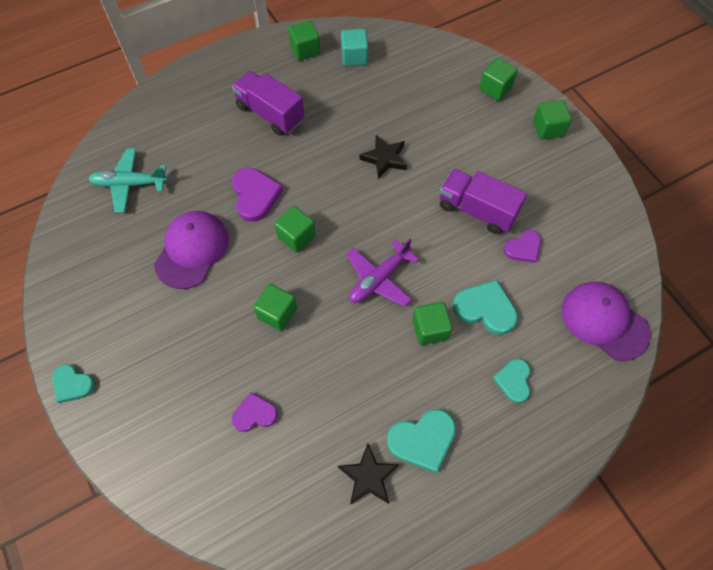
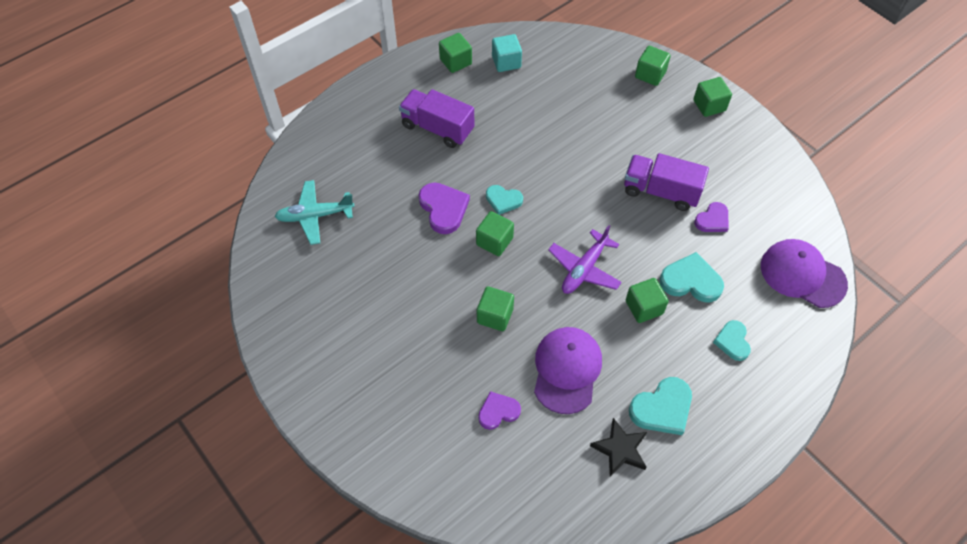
camera: 10 degrees left, 5 degrees down
turquoise heart [52,364,95,403] -> turquoise heart moved to [486,185,523,215]
purple cap [154,211,229,289] -> purple cap moved to [534,327,602,414]
black star [359,135,407,179] -> none

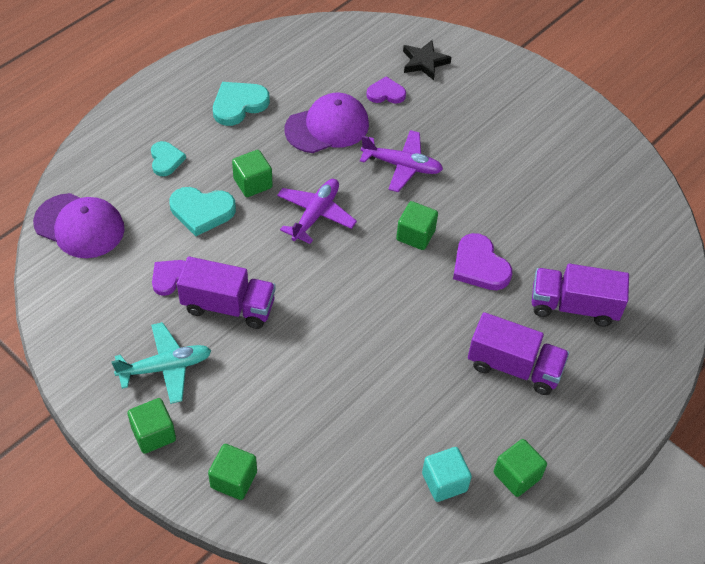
camera: 170 degrees right, 5 degrees down
turquoise plane [274,180,355,245] -> turquoise plane moved to [111,322,212,404]
green cube [477,286,514,331] -> purple plane [360,130,443,192]
purple heart [478,391,521,430] -> purple heart turned 150 degrees counterclockwise [366,76,406,104]
turquoise heart [486,185,523,215] -> none
purple cap [534,327,602,414] -> purple cap turned 120 degrees counterclockwise [285,93,369,153]
black star [590,418,647,476] -> black star moved to [403,40,451,80]
none -> purple truck [532,264,629,327]

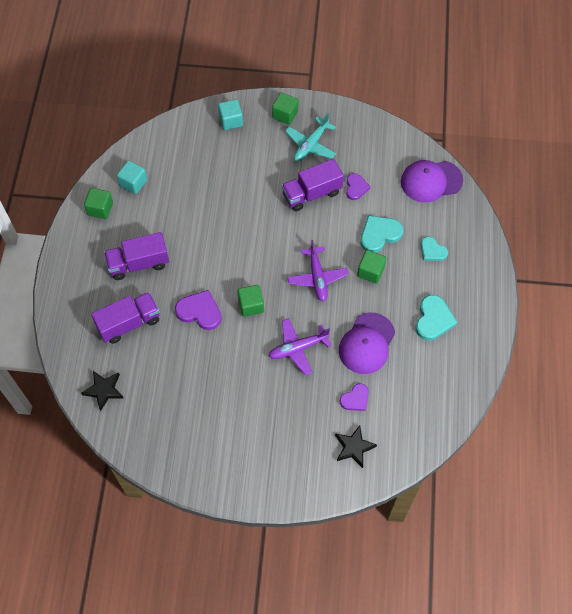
camera: 145 degrees right, 10 degrees up
green cube [208,444,257,500] -> turquoise cube [218,99,243,130]
none -> black star [81,371,124,411]

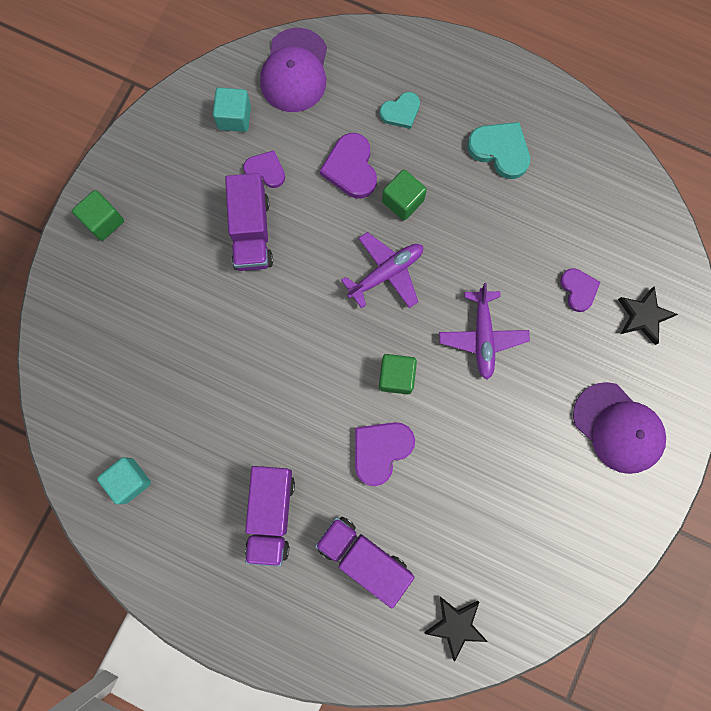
camera: 70 degrees left, 15 degrees up
green cube [84,188,113,219] -> none
purple truck [91,292,160,344] -> purple truck turned 45 degrees counterclockwise [315,517,414,608]
turquoise cube [218,99,243,130] -> turquoise cube moved to [213,88,251,132]
turquoise plane [285,113,336,161] -> none
purple plane [287,240,349,302] -> purple plane turned 45 degrees counterclockwise [341,232,423,309]
purple cap [339,312,395,374] -> purple cap moved to [573,382,666,474]
turquoise heart [361,215,403,253] -> purple heart [320,133,377,198]

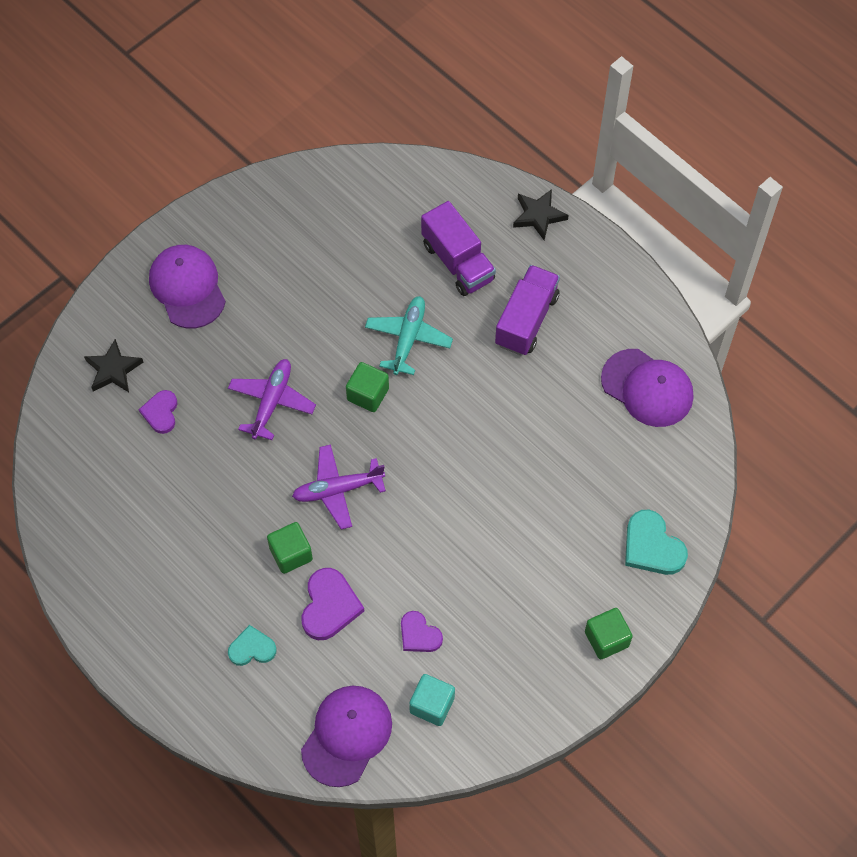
camera: 160 degrees left, 15 degrees down
turquoise cube [97,457,151,504] -> purple cap [601,349,693,427]
purple truck [225,173,273,271] -> none
purple heart [355,422,415,486] -> turquoise plane [365,296,453,375]
black star [424,597,488,662] -> black star moved to [513,189,569,240]
turquoise heart [467,122,530,179] -> turquoise heart moved to [625,510,688,575]

